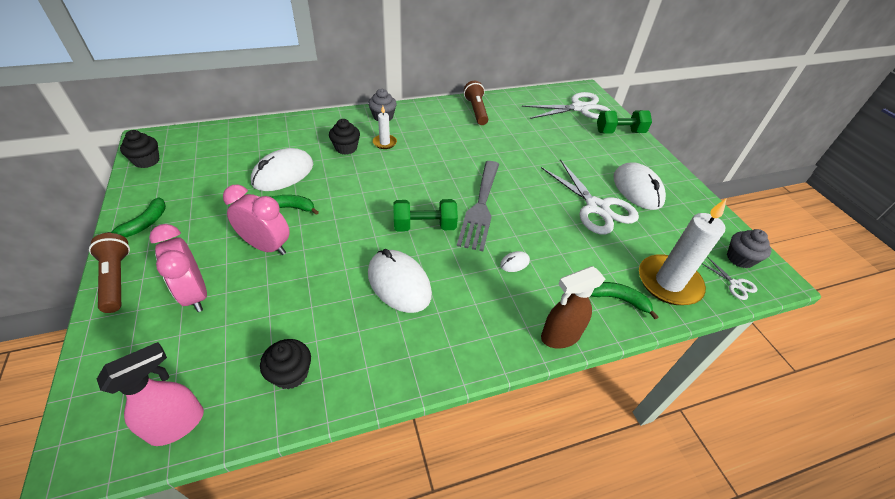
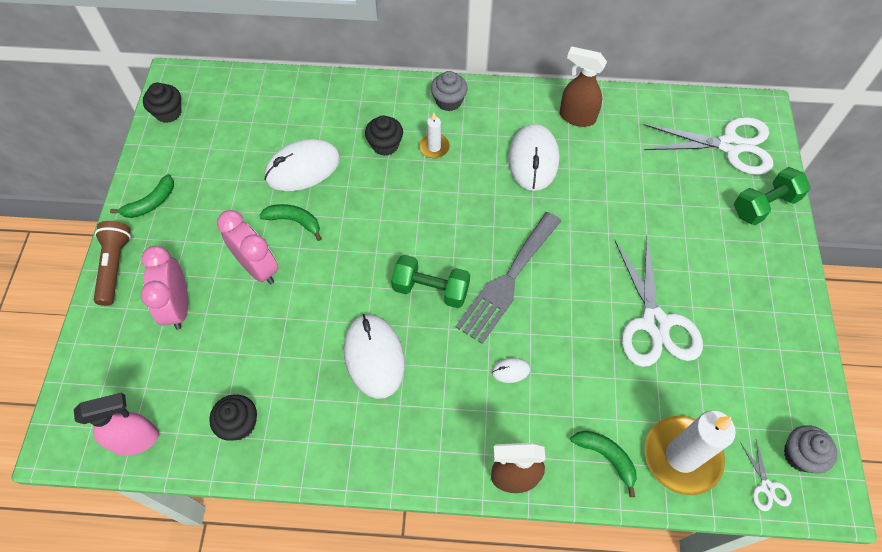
camera: 25 degrees right, 15 degrees up
brown flashlight [464,81,488,125] -> brown spray bottle [560,46,607,127]
green dumbbell [597,110,652,134] -> green dumbbell turned 45 degrees counterclockwise [734,167,810,225]
white mouse [613,162,666,210] -> white mouse moved to [508,124,559,191]

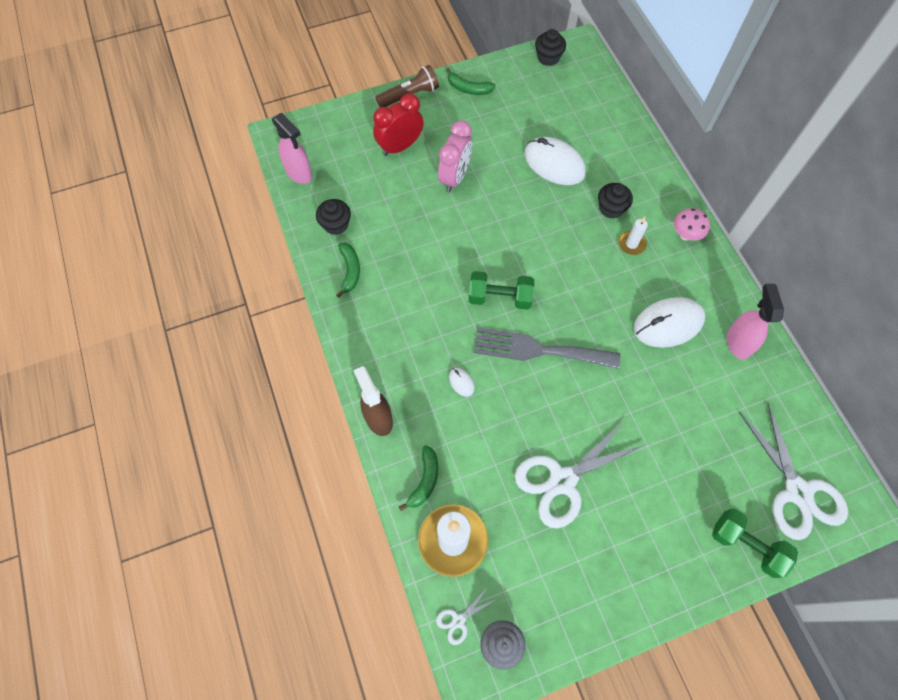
camera: 65 degrees right, 5 degrees up
pink clock [141,246,188,330] -> red clock [373,93,424,156]
green banana [259,204,322,241] -> green banana moved to [336,243,360,298]
white mouse [344,314,405,399] -> none
green dumbbell [391,255,470,308] -> green dumbbell turned 75 degrees counterclockwise [469,271,534,310]
grey cupcake [431,71,468,111] -> pink mushroom [674,208,710,241]
brown spray bottle [560,46,607,127] -> pink spray bottle [727,284,784,360]

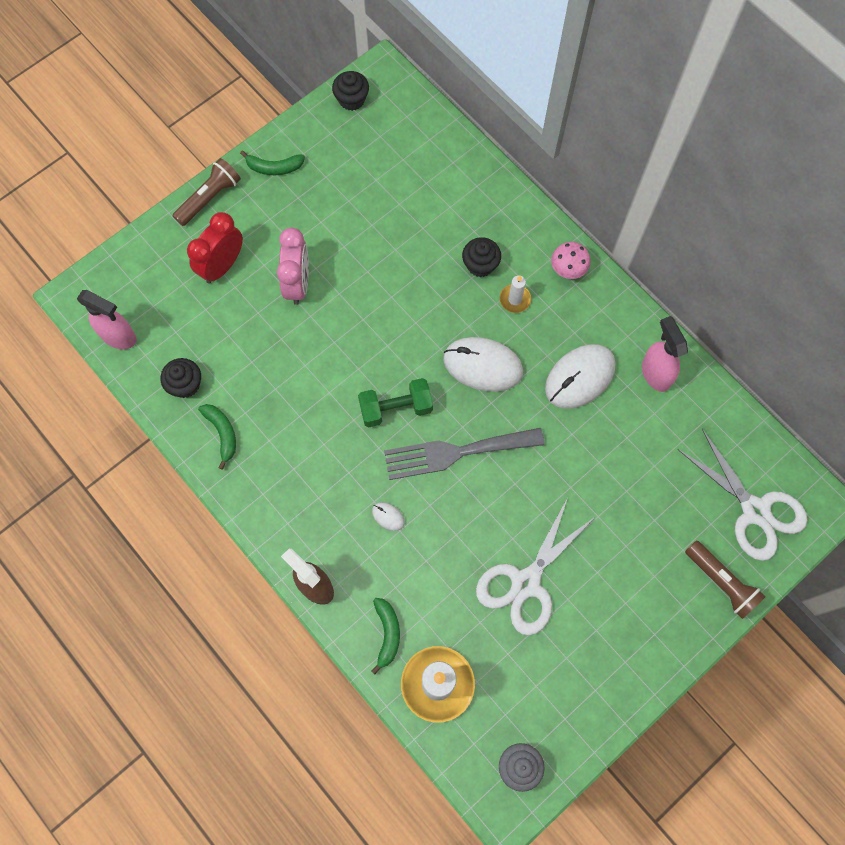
camera: 20 degrees left, 5 degrees up
white scissors [436,588,495,645] -> none
white mouse [524,137,586,185] -> white mouse moved to [443,337,523,392]
green dumbbell [712,509,798,578] -> brown flashlight [685,540,766,619]

